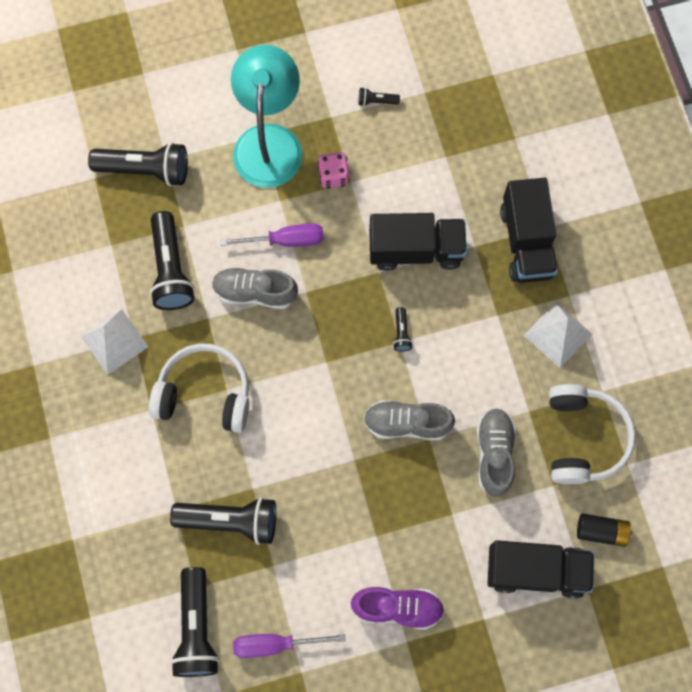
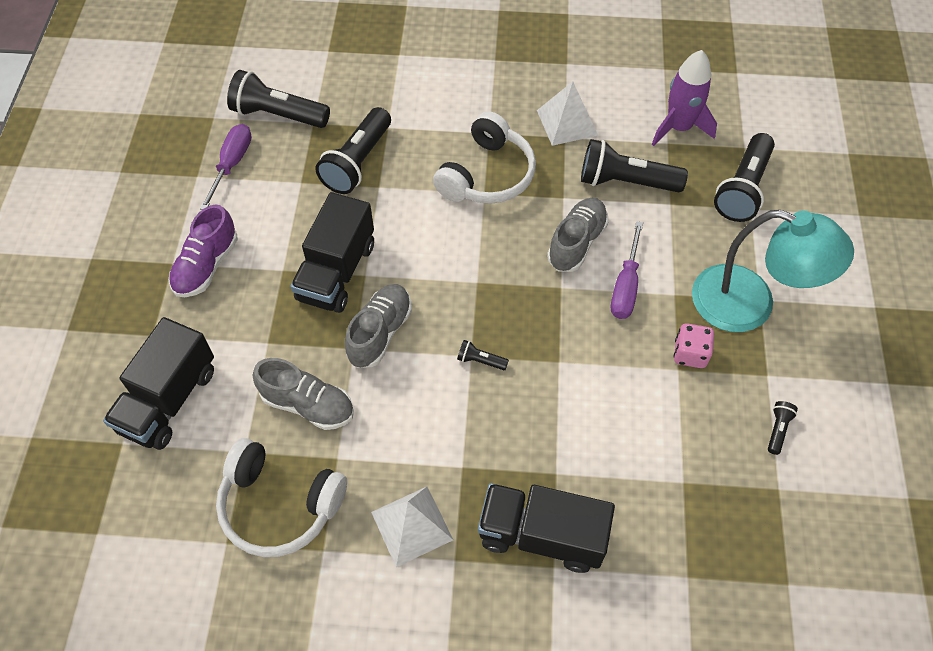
camera: 110 degrees right, 15 degrees down
black truck [369,213,467,271] -> black truck moved to [290,192,374,313]
black battery [577,513,632,547] -> none
none -> purple rocket [652,50,717,146]

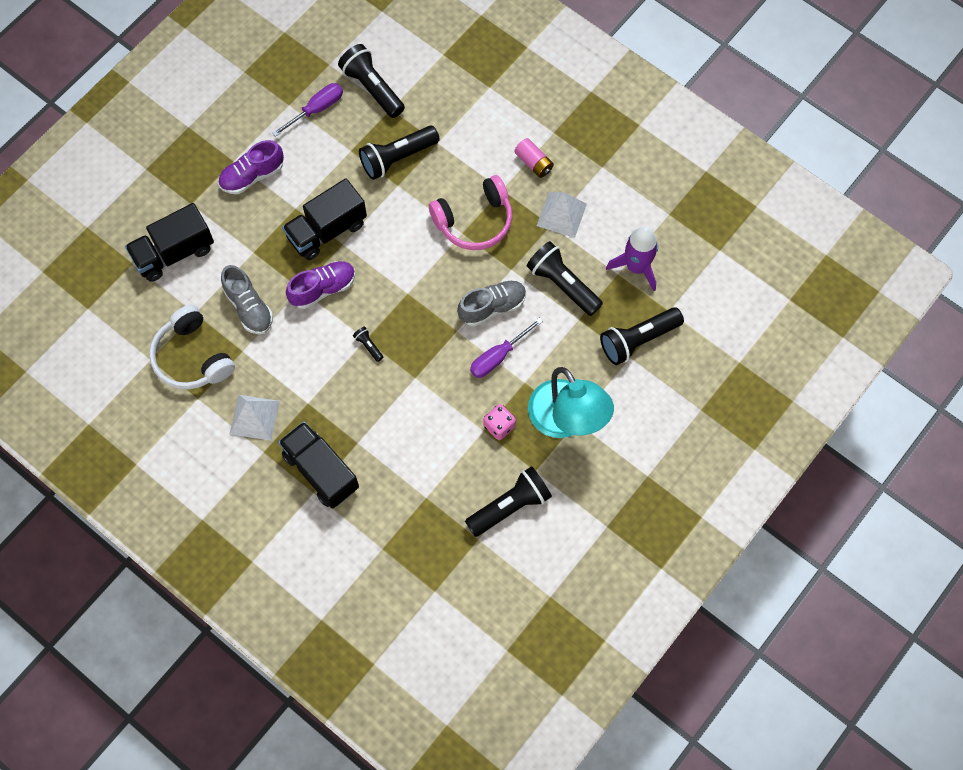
camera: 35 degrees right, 10 degrees up
grey shoe [345,284,412,368] -> purple shoe [286,261,355,309]
white headphones [433,111,536,204] -> pink headphones [429,175,512,250]
black flashlight [768,401,798,455] -> black flashlight [465,466,552,537], size x2.28
none -> pink battery [514,138,554,178]

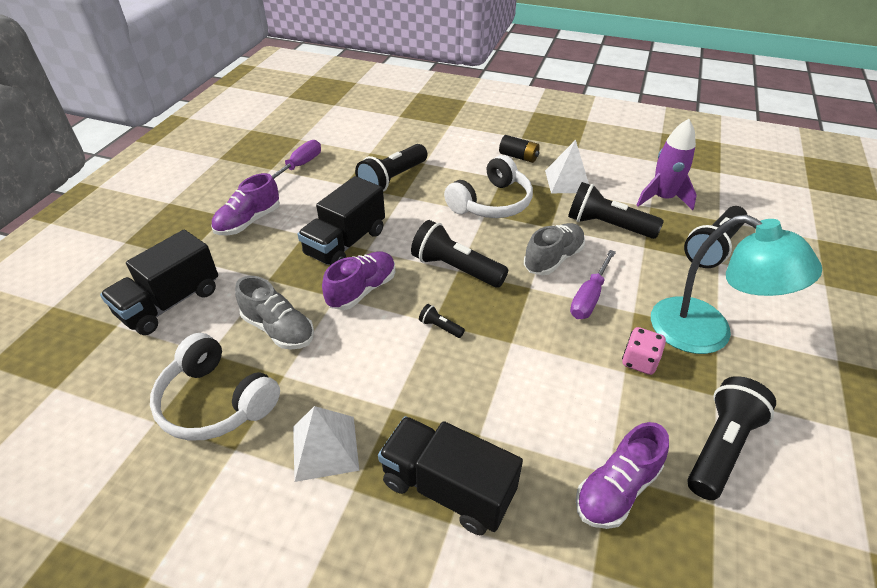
camera: 20 degrees left, 25 degrees down
black flashlight [338,44,405,118] -> black flashlight moved to [411,220,508,288]
pink headphones [429,175,512,250] -> white headphones [444,155,533,218]
pink battery [514,138,554,178] -> black battery [499,135,540,163]
none -> purple shoe [576,422,669,529]

